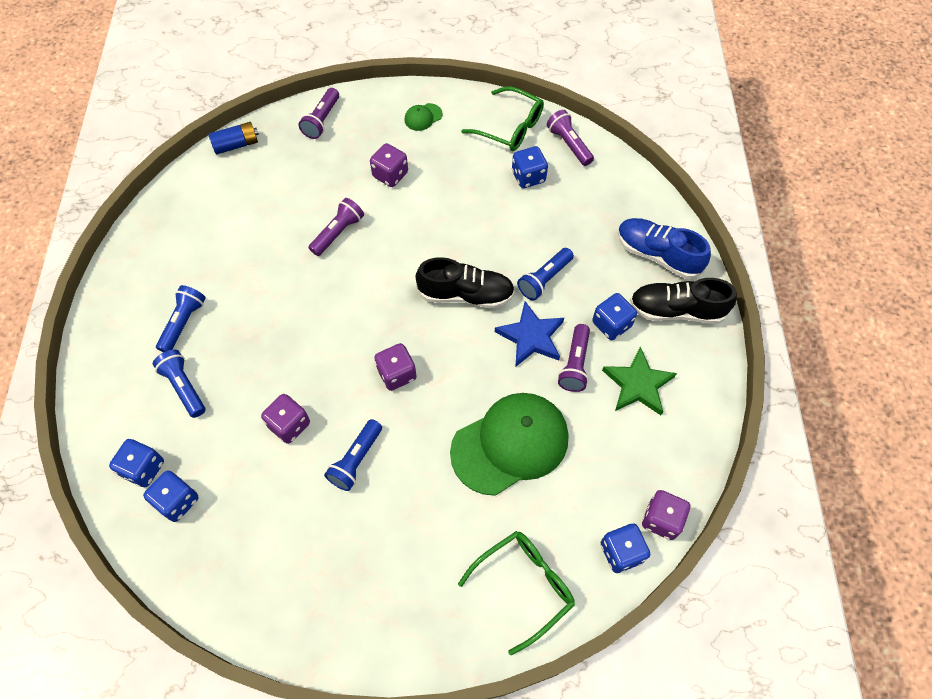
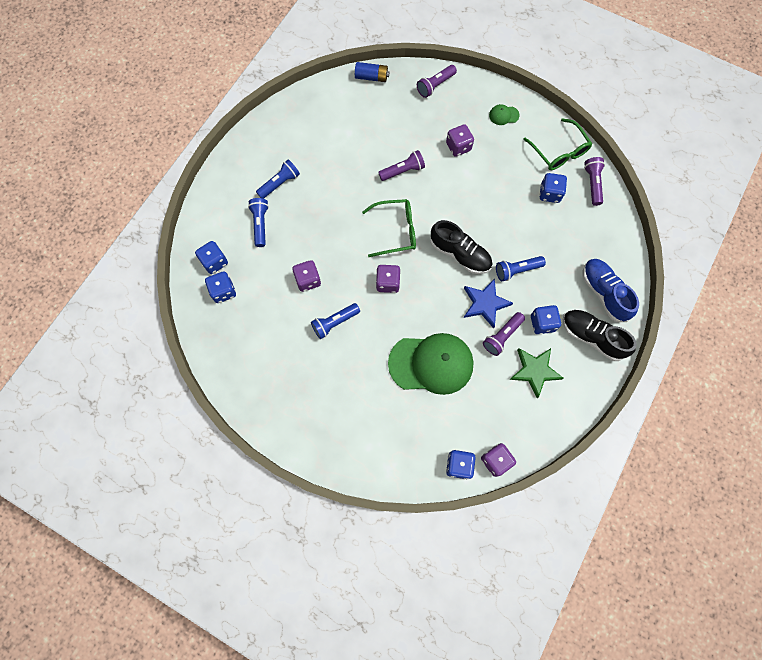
camera: 30 degrees right, 10 degrees up
green glasses [458,531,575,656] -> green glasses moved to [362,199,416,257]

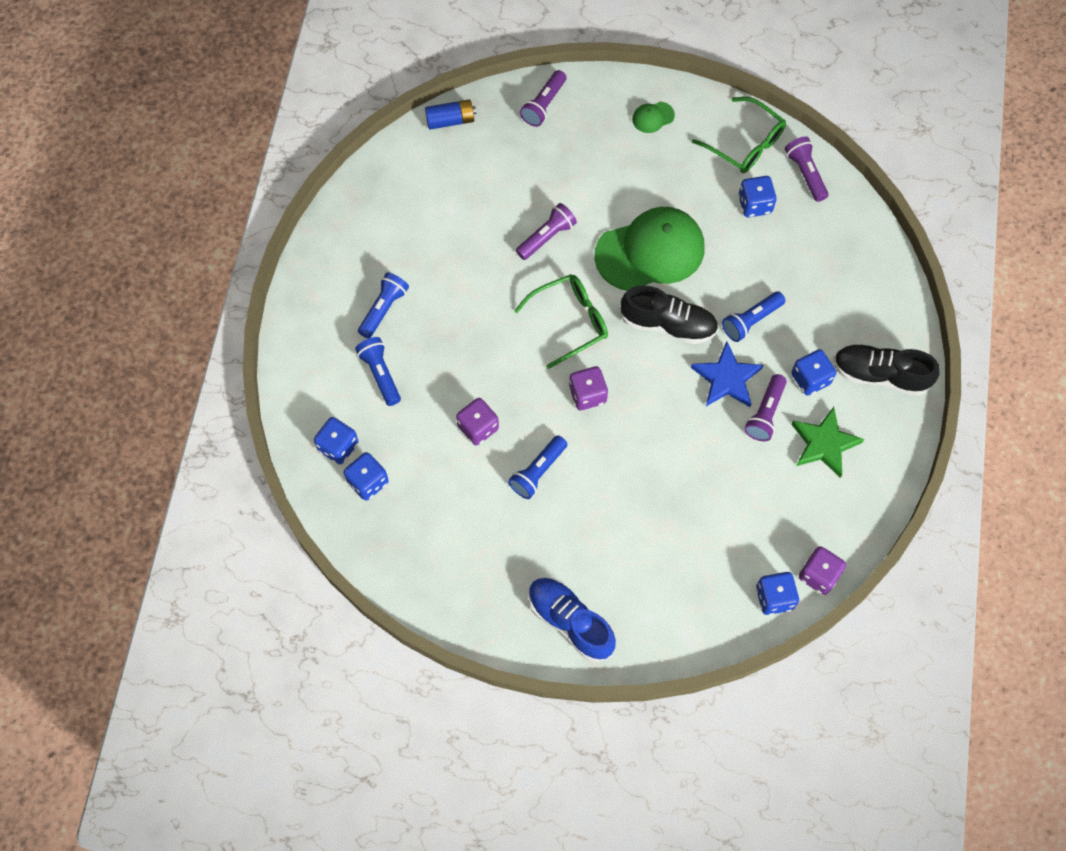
camera: 20 degrees left, 5 degrees down
green cap [388,333,474,395] -> green cap moved to [594,207,704,291]
purple dice [446,124,474,157] -> none
blue shoe [583,259,639,322] -> blue shoe moved to [529,578,616,663]

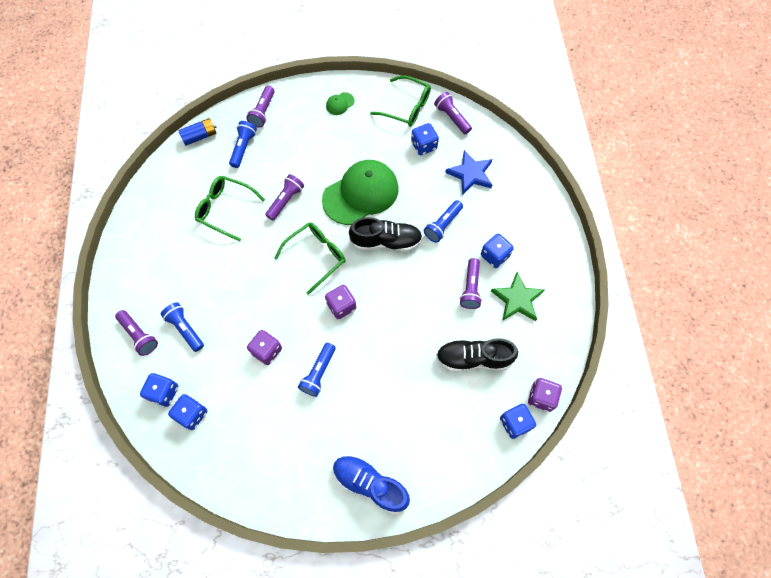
camera: 15 degrees left, 0 degrees up
blue flashlight [358,272,409,339] -> blue flashlight moved to [229,121,257,168]
blue star [691,341,763,407] -> blue star moved to [445,150,492,195]
black shoe [833,344,940,396] -> black shoe moved to [436,338,518,372]
none -> purple flashlight [115,310,158,356]
none -> green glasses [195,176,265,241]

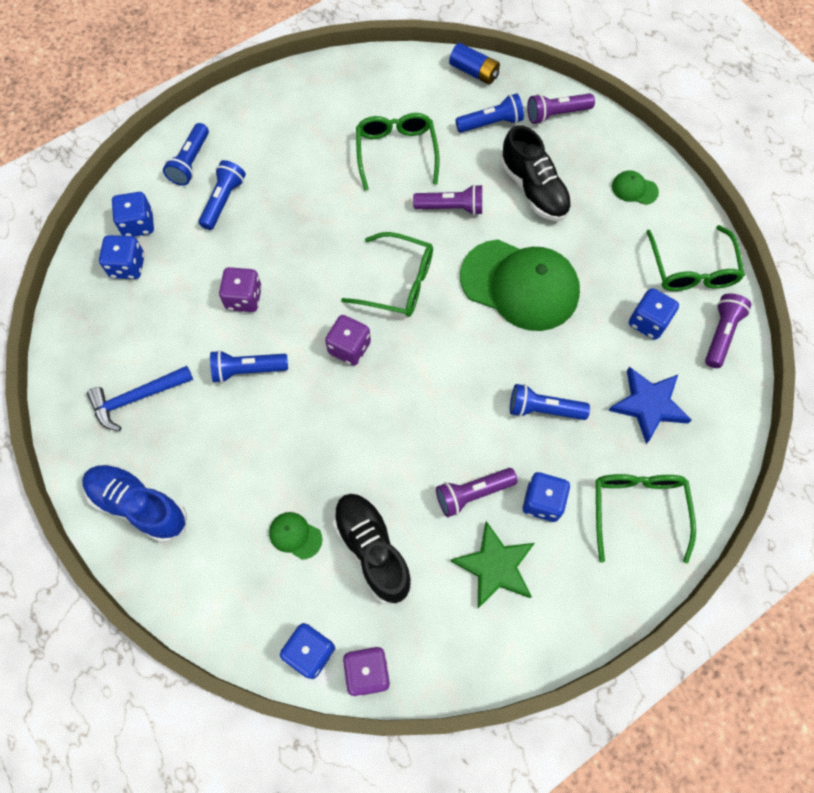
camera: 60 degrees right, 0 degrees up
purple flashlight [115,310,158,356] -> blue flashlight [163,123,209,186]
blue shoe [333,455,410,514] -> blue shoe turned 60 degrees counterclockwise [82,464,187,543]
black shoe [349,217,423,251] -> black shoe moved to [500,125,572,221]
none -> blue hammer [87,366,193,431]
none -> green cap [269,512,322,560]
none -> green glasses [596,474,696,564]

